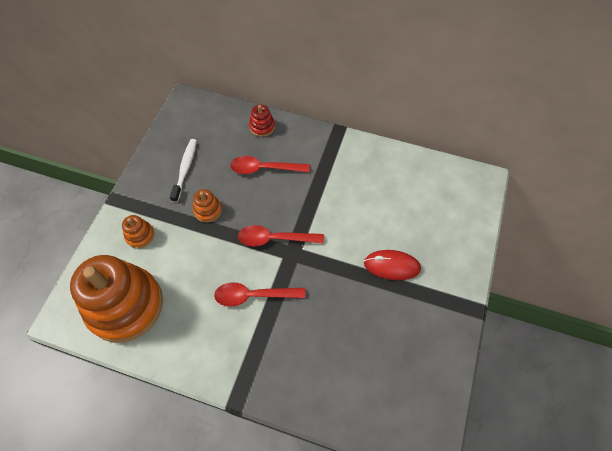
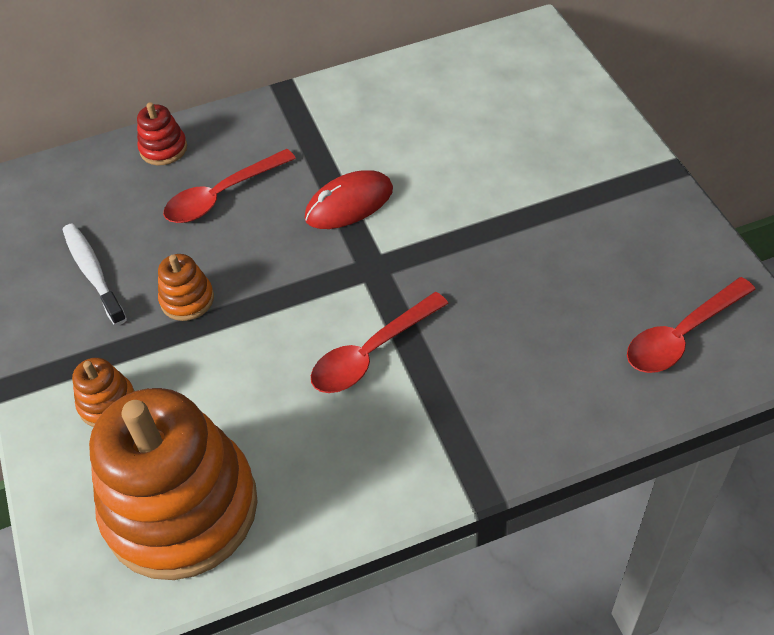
camera: 35 degrees left, 10 degrees down
red spoon [238,225,324,247] -> red spoon moved to [627,277,756,373]
red mouse [364,250,421,280] -> red mouse moved to [305,170,393,229]

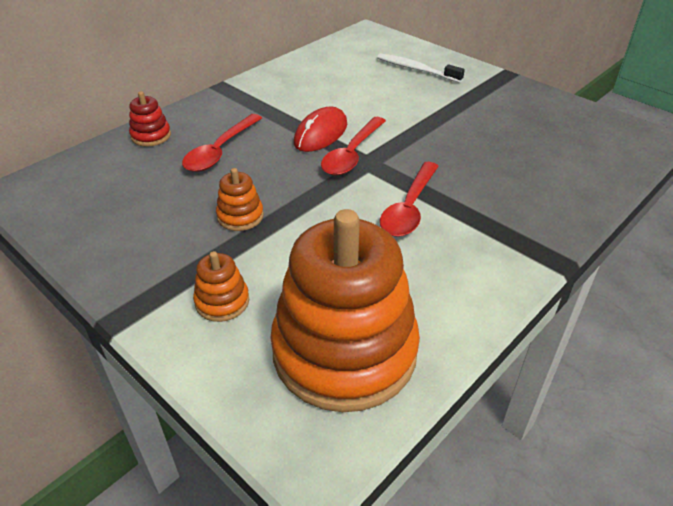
camera: 30 degrees left, 10 degrees down
white toothbrush [63,223,127,326] -> white toothbrush moved to [377,53,465,83]
red spoon [627,277,756,373] -> red spoon moved to [321,117,386,176]

